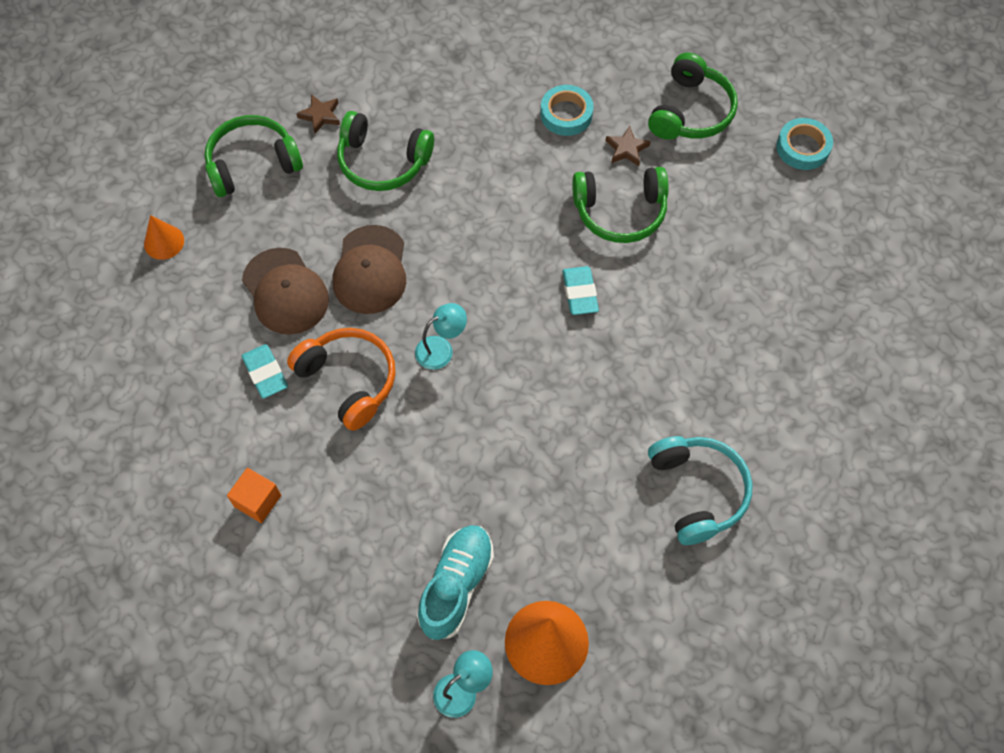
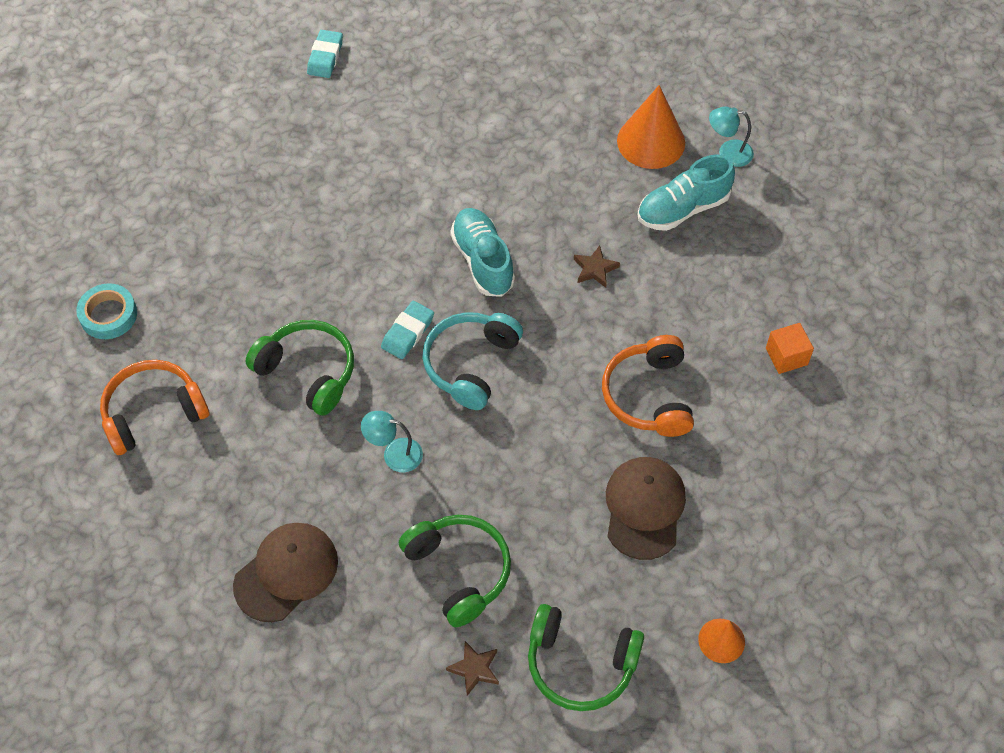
camera: 140 degrees left, 5 degrees down
turquoise eraser [241,344,288,399] -> turquoise eraser moved to [307,30,343,78]
brown cap [333,225,406,314] -> brown cap moved to [233,523,338,622]
turquoise lamp [415,303,467,370] -> turquoise lamp moved to [361,411,423,472]
turquoise tape [540,85,594,136] -> none
brown star [605,126,651,166] -> brown star moved to [574,245,620,288]
green headphones [648,53,738,140] -> orange headphones [100,360,210,455]
turquoise headphones [648,436,753,545] -> turquoise headphones moved to [422,312,523,410]
none -> turquoise shoe [450,208,515,297]

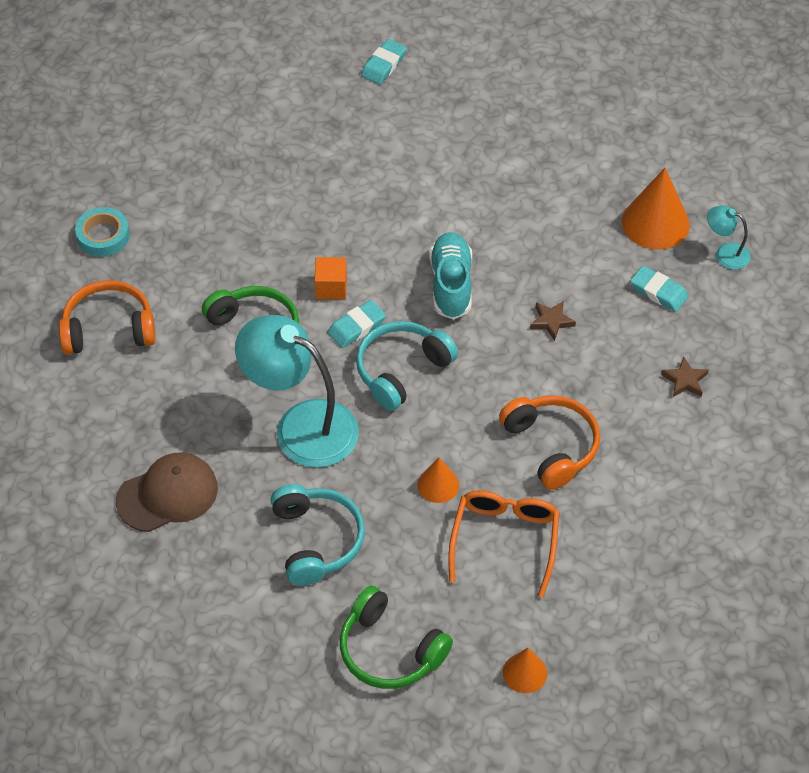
camera: 20 degrees right, 5 degrees down
turquoise lamp [361,411,423,472] -> turquoise lamp [235,315,359,468], size x2.23
green headphones [399,515,511,627] -> turquoise headphones [270,484,365,586]
brown star [446,641,499,696] -> brown star moved to [661,357,708,397]
orange headphones [602,335,694,437] -> orange headphones turned 135 degrees clockwise [499,395,600,490]
brown cap [606,457,686,560] -> orange glasses [448,490,560,597]
turquoise shoe [638,154,735,231] -> turquoise eraser [630,266,689,312]
orange cube [766,323,814,374] -> orange cube moved to [315,257,347,299]
none -> orange cone [417,458,459,503]

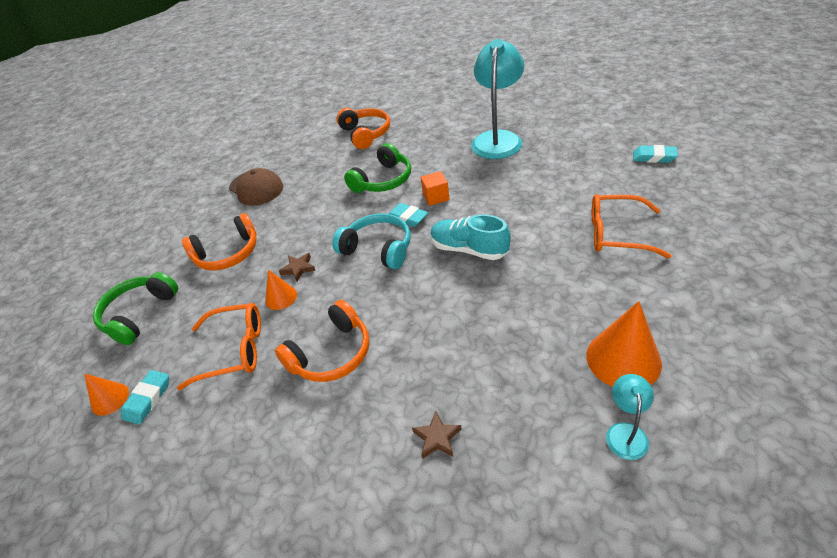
camera: 80 degrees right, 10 degrees down
turquoise tape [75,207,130,257] -> none
turquoise lamp [235,315,359,468] -> turquoise lamp moved to [471,39,524,159]
turquoise headphones [270,484,365,586] -> orange headphones [182,213,257,270]
turquoise shoe [429,232,472,320] -> turquoise shoe turned 135 degrees counterclockwise [430,214,511,260]
brown star [530,301,576,341] -> brown star moved to [279,253,316,281]
turquoise eraser [630,266,689,312] -> turquoise eraser moved to [121,370,169,424]
none -> orange glasses [592,194,671,258]

